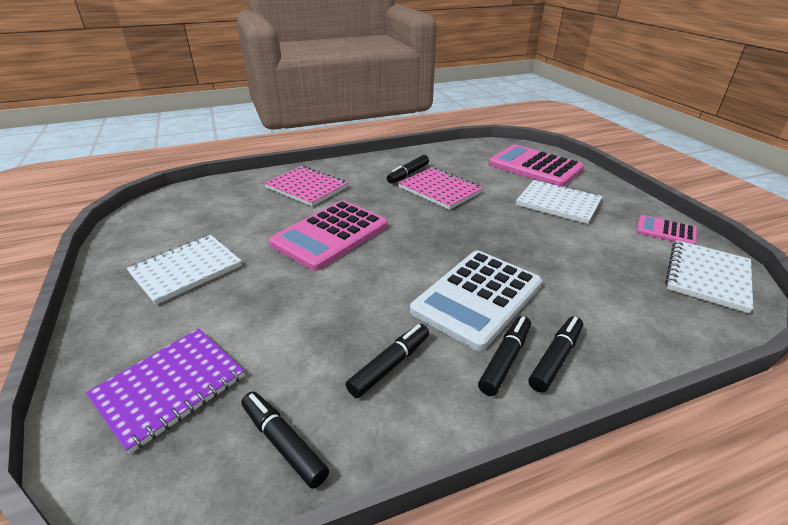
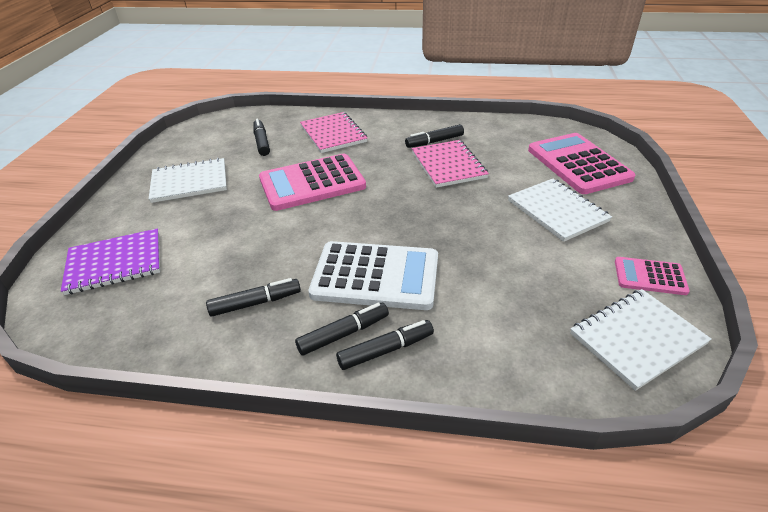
camera: 30 degrees right, 5 degrees up
black marker [241,391,329,489] -> black marker moved to [253,119,270,156]
white calculator [410,251,542,351] -> white calculator turned 150 degrees counterclockwise [308,241,438,310]
pink calculator [636,215,697,245] -> pink calculator turned 45 degrees counterclockwise [615,257,690,295]

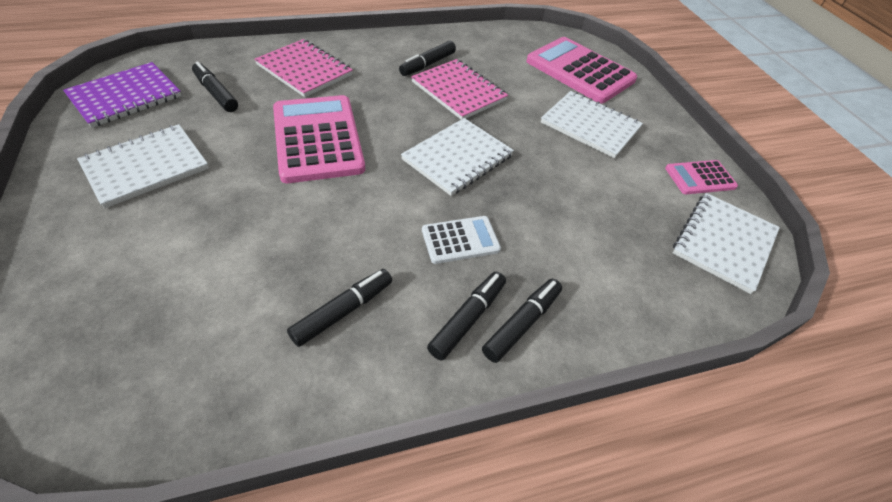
camera: 30 degrees left, 10 degrees up
purple notebook [61,228,160,295] -> purple notebook moved to [63,62,182,128]
pink calculator [259,154,366,211] -> pink calculator turned 120 degrees clockwise [273,95,365,183]
white calculator [308,241,438,310] -> white calculator [422,216,501,264], size x0.51
none -> white notebook [401,118,514,196]

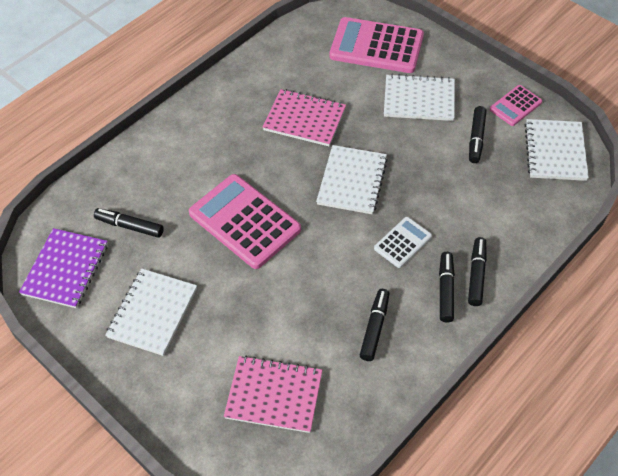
camera: 25 degrees left, 5 degrees up
pink notebook [254,39,353,97] -> pink notebook moved to [224,355,322,433]
black marker [399,41,456,76] -> black marker moved to [469,106,486,163]

